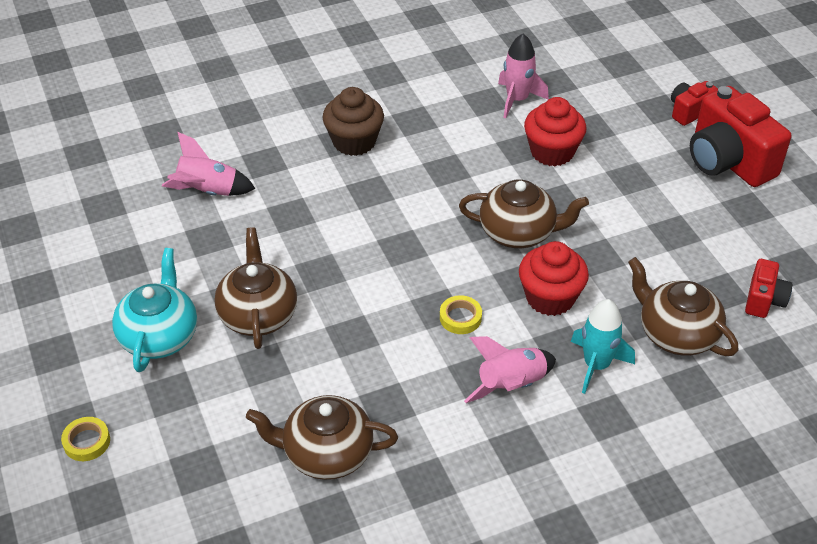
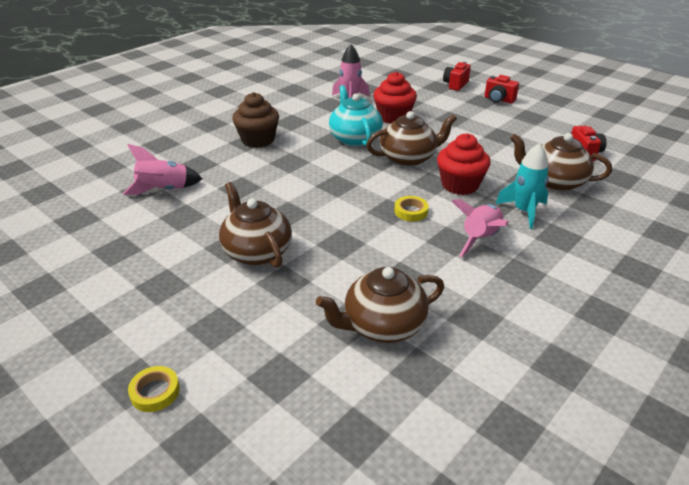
camera: 25 degrees left, 10 degrees down
turquoise teapot [112,248,197,372] -> turquoise teapot moved to [329,85,383,147]
red camera [690,86,791,187] -> red camera [484,75,519,103], size x0.51

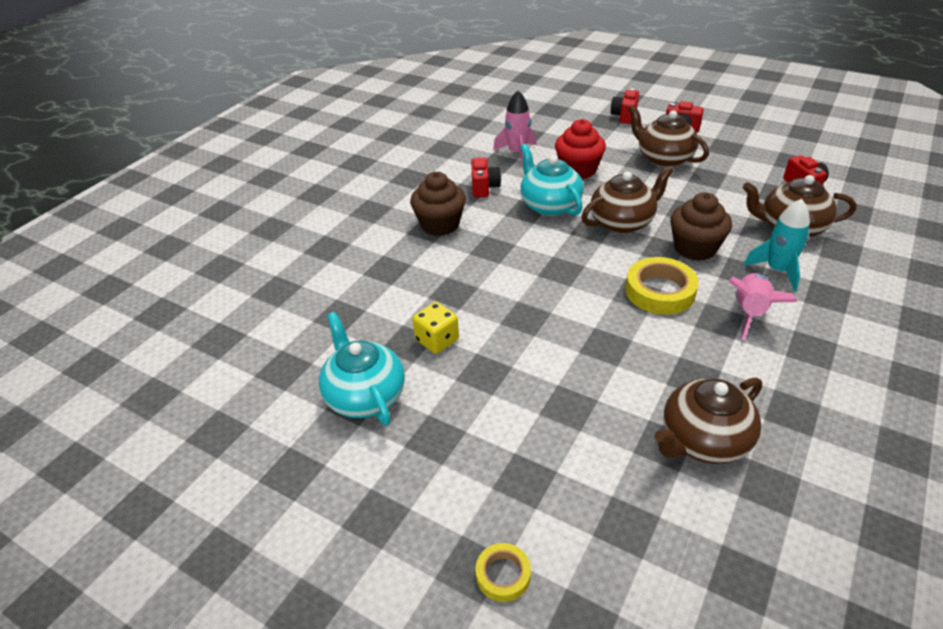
camera: 10 degrees left, 5 degrees up
pink rocket [123,144,202,195] -> none
brown teapot [219,182,292,268] -> brown teapot moved to [628,105,709,167]
yellow tape [394,196,429,221] -> yellow tape [625,257,699,315], size x1.82
red cupcake [437,133,491,195] -> brown cupcake [670,192,732,261]
none -> turquoise teapot [319,312,405,426]
none -> yellow dice [412,302,459,354]
none -> red camera [471,158,501,198]

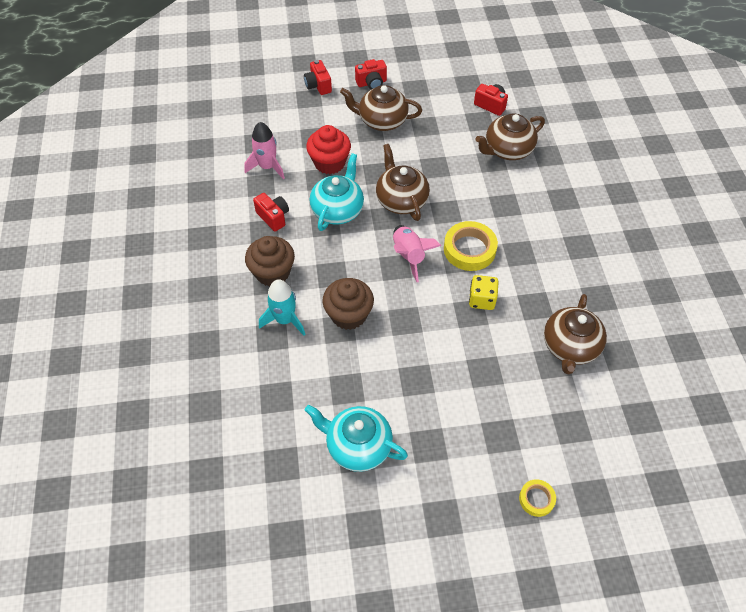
camera: 40 degrees left, 15 degrees up
yellow dice [412,302,459,354] -> yellow dice moved to [469,275,499,310]
turquoise teapot [520,144,584,216] -> turquoise teapot turned 90 degrees clockwise [310,153,364,231]
brown teapot [581,166,674,234] -> brown teapot turned 45 degrees counterclockwise [376,144,430,221]
brown cupcake [670,192,732,261] -> brown cupcake moved to [322,278,374,330]
pink rocket [729,273,797,341] -> pink rocket moved to [393,225,441,282]
turquoise rocket [743,199,810,291] -> turquoise rocket moved to [259,279,306,336]

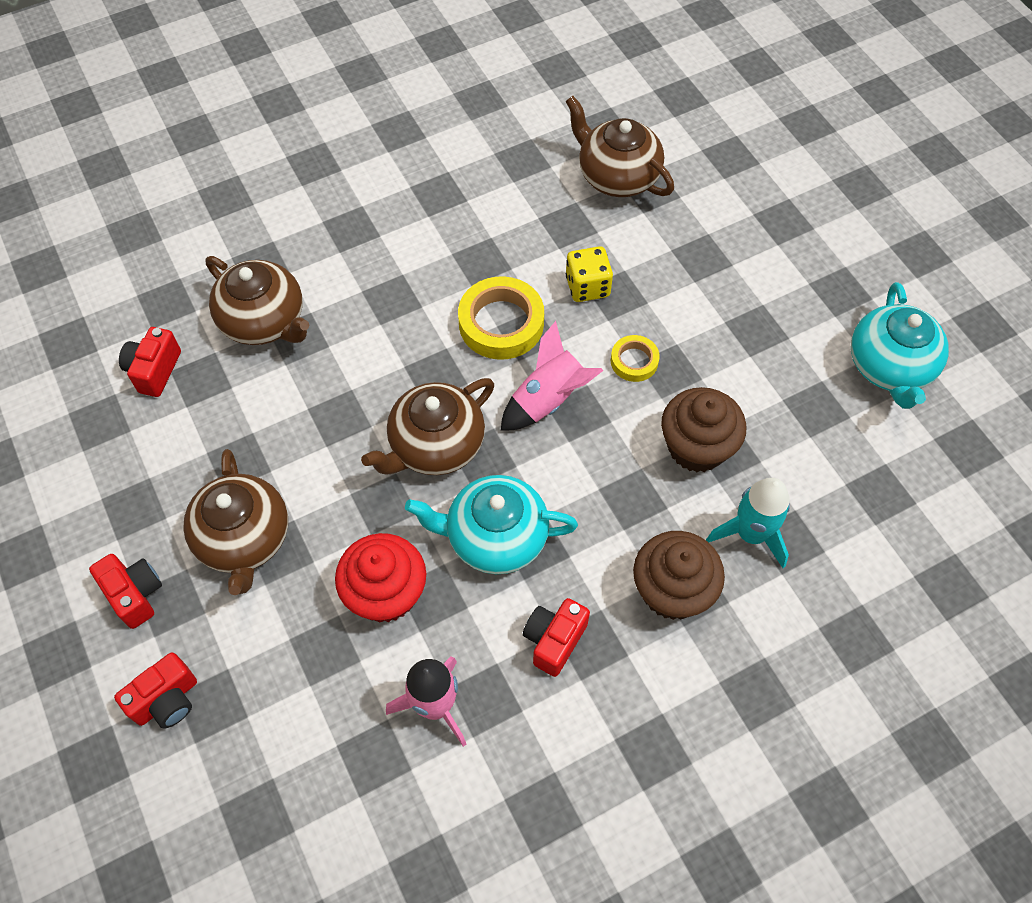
camera: 110 degrees left, 5 degrees up
yellow tape [519,479,556,517] -> yellow tape moved to [611,335,660,382]
brown teapot [544,294,607,375] -> brown teapot turned 135 degrees counterclockwise [565,96,674,197]

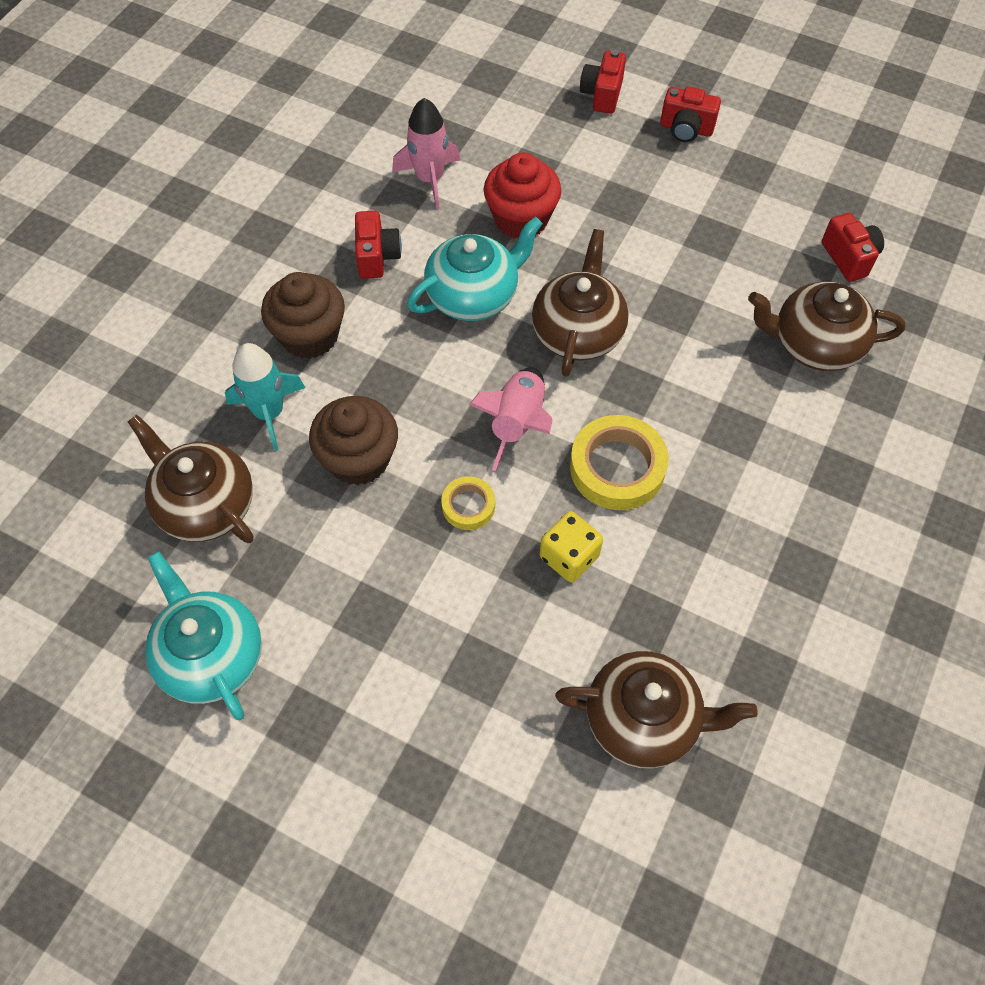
camera: 145 degrees right, 0 degrees up
brown teapot [183,449,288,595] -> brown teapot moved to [127,414,254,543]

